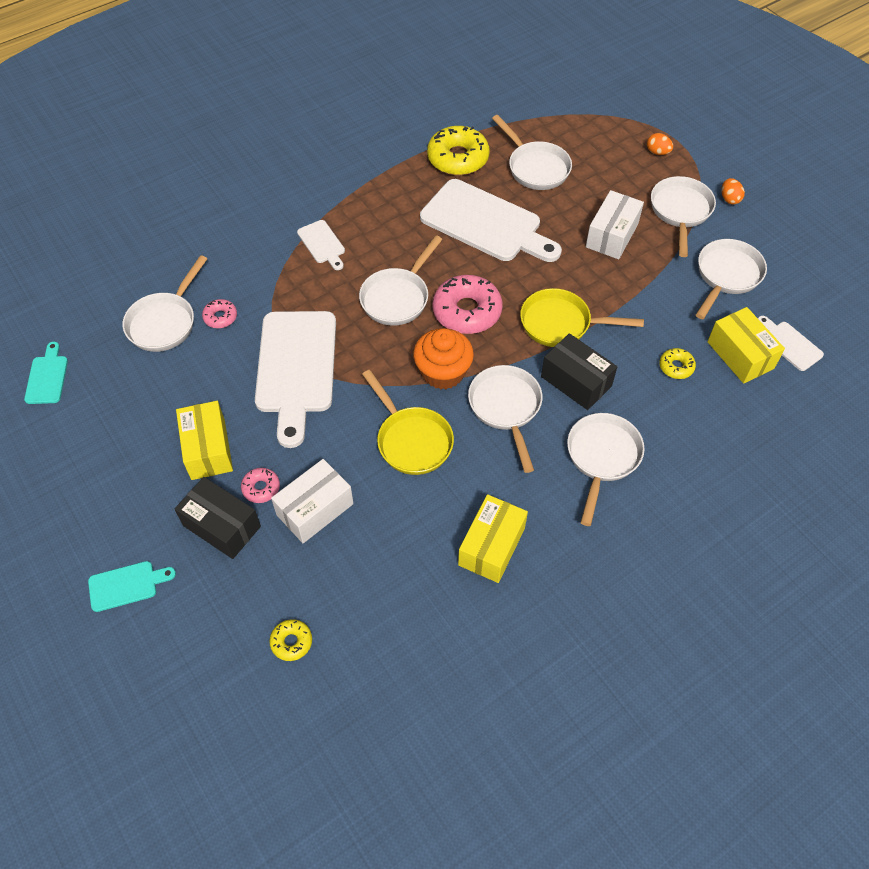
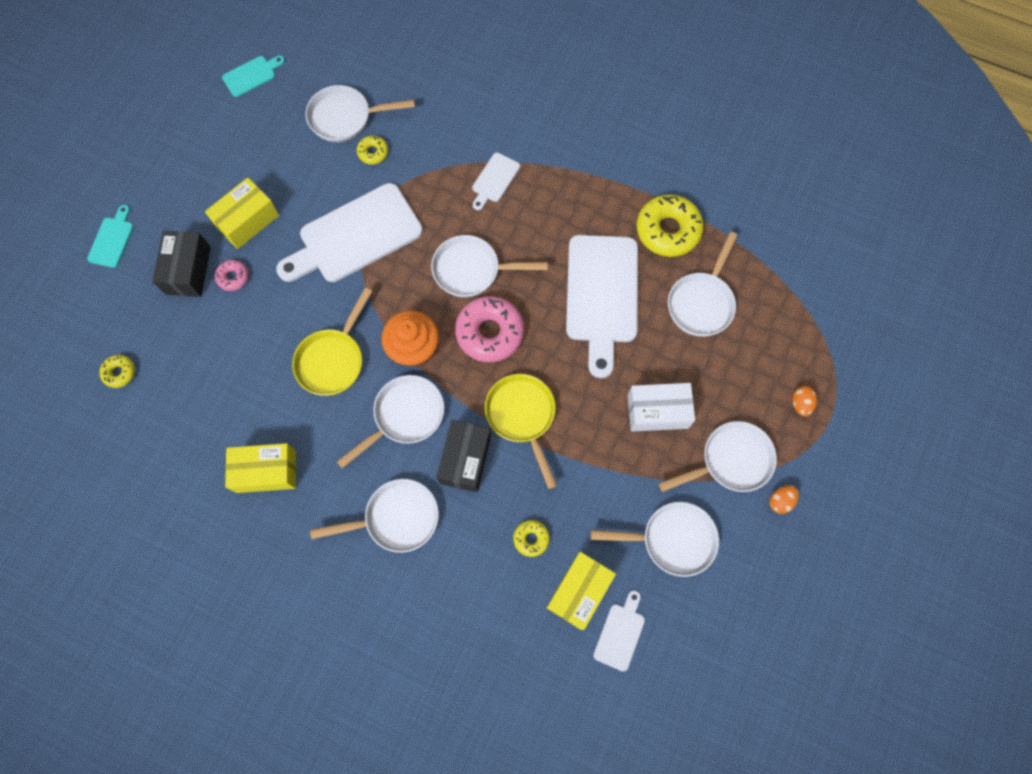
camera: 60 degrees right, 15 degrees up
turquoise cutting board [88,561,176,612] -> turquoise cutting board turned 120 degrees counterclockwise [87,205,134,268]
pink donut [202,299,237,328] -> yellow donut [357,135,388,165]
white box [271,459,354,543] -> none

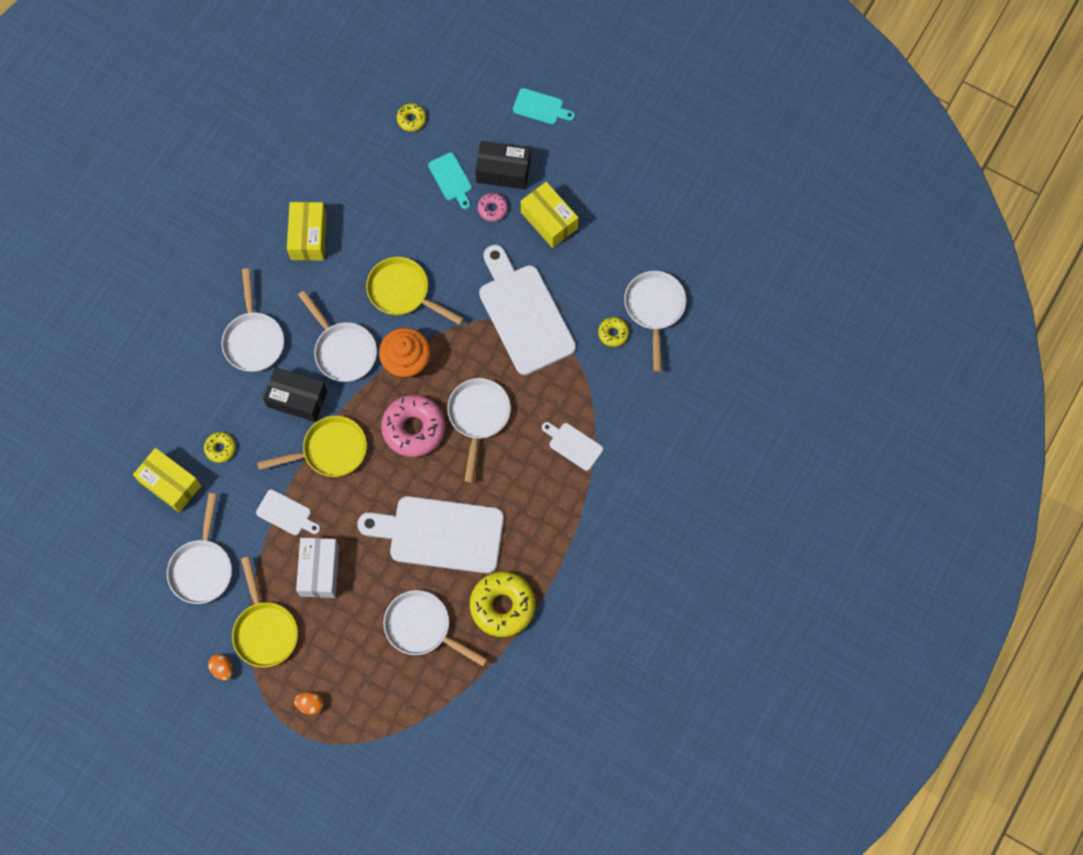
camera: 95 degrees right, 0 degrees up
turquoise cutting board [222,56,285,97] -> turquoise cutting board moved to [428,152,472,209]
white cutting board [593,591,645,672] -> white cutting board moved to [256,489,320,535]
white pan [658,421,777,492] -> yellow pan [232,557,298,668]

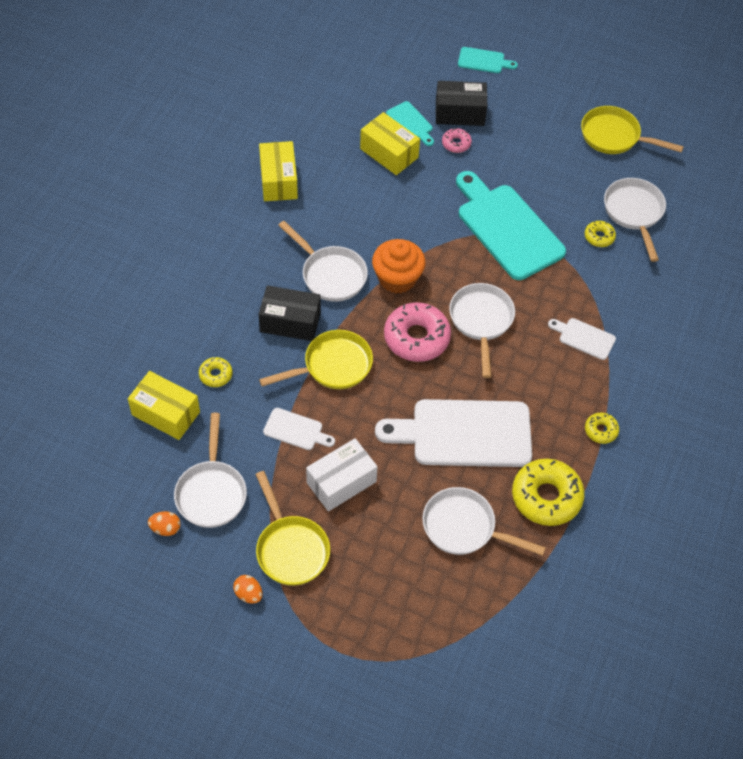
camera: 10 degrees left, 15 degrees down
white pan [222,268,284,372] -> none
orange egg [294,692,323,715] -> orange egg moved to [148,511,181,536]
white box [296,538,339,598] -> white box turned 60 degrees clockwise [306,438,378,511]
yellow pan [366,257,464,325] -> yellow pan moved to [581,106,684,154]
yellow donut [397,104,426,131] -> yellow donut moved to [585,413,619,444]
white cutting board [479,245,576,375] -> turquoise cutting board [456,171,566,280]
yellow box [521,182,579,248] -> yellow box moved to [360,112,420,175]

